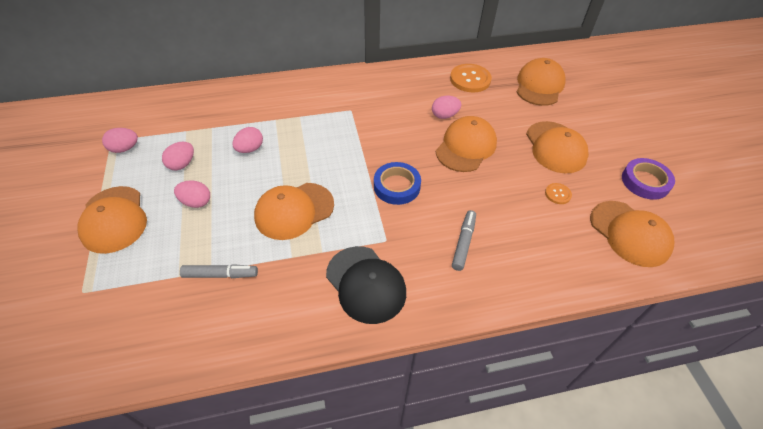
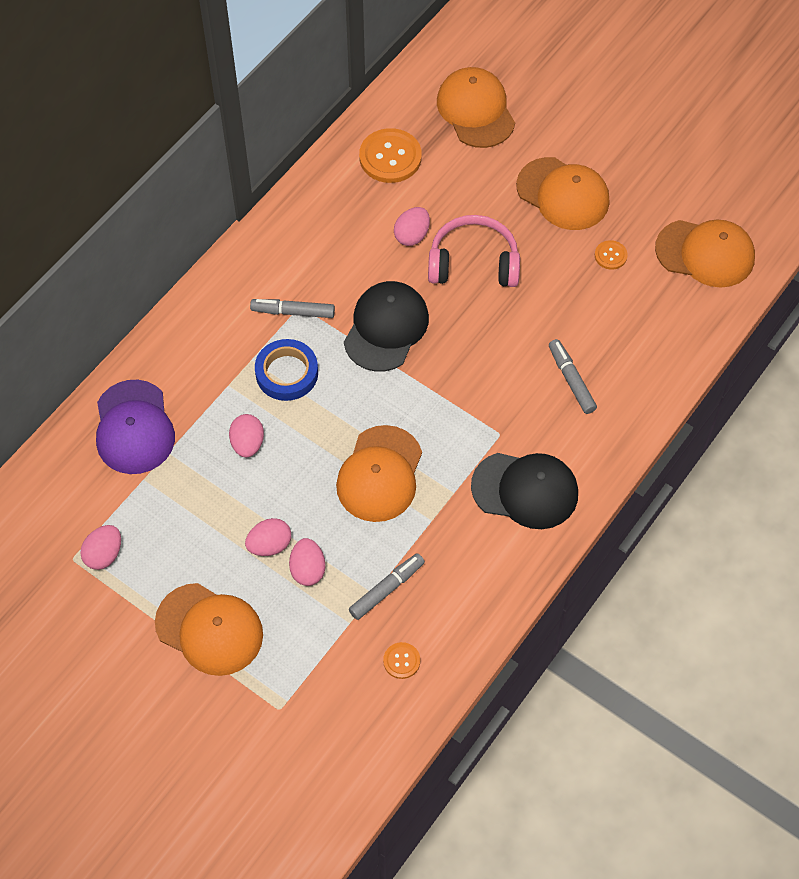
camera: 40 degrees left, 10 degrees up
pink egg [162,142,194,170] -> pink egg moved to [289,538,325,586]
blue tape [374,162,421,205] -> blue tape moved to [255,339,318,401]
orange cap [436,116,497,172] -> pink headphones [428,215,520,287]
purple tape [622,158,675,200] -> none
none -> purple cap [96,380,175,474]
none -> grey marker [250,299,335,318]
none -> black cap [344,281,429,372]
none -> orange button [383,642,420,679]

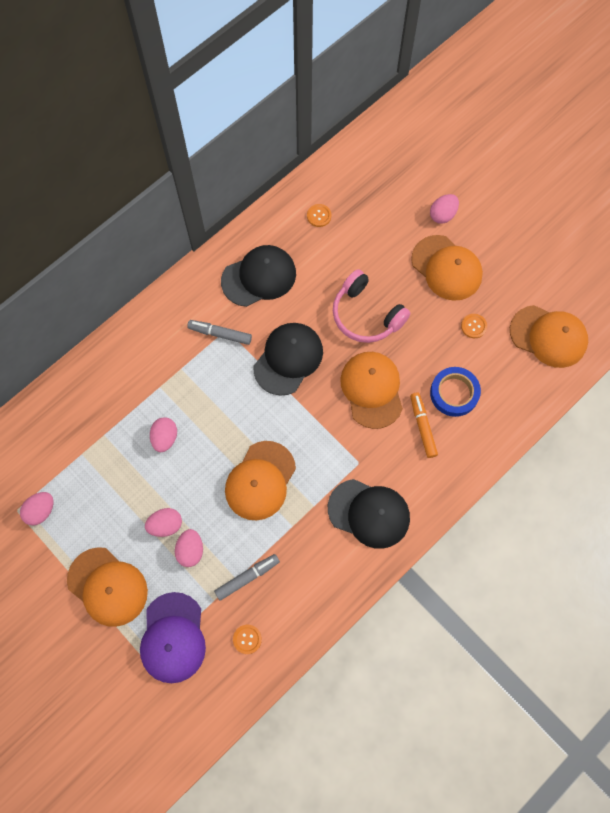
camera: 10 degrees right, 10 degrees up
purple cap [96,380,175,474] -> purple cap moved to [140,592,206,683]
blue tape [255,339,318,401] -> blue tape moved to [430,367,481,417]
orange button [359,128,422,183] -> orange button [307,204,331,227], size x0.51
pink egg [394,207,430,246] -> pink egg moved to [430,194,459,224]
pink headphones [428,215,520,287] -> pink headphones turned 150 degrees counterclockwise [333,269,410,343]
orange cap [437,67,515,148] -> orange cap moved to [340,352,403,429]
grey marker [549,339,597,414] -> orange marker [410,393,438,458]
none -> black cap [221,245,296,307]

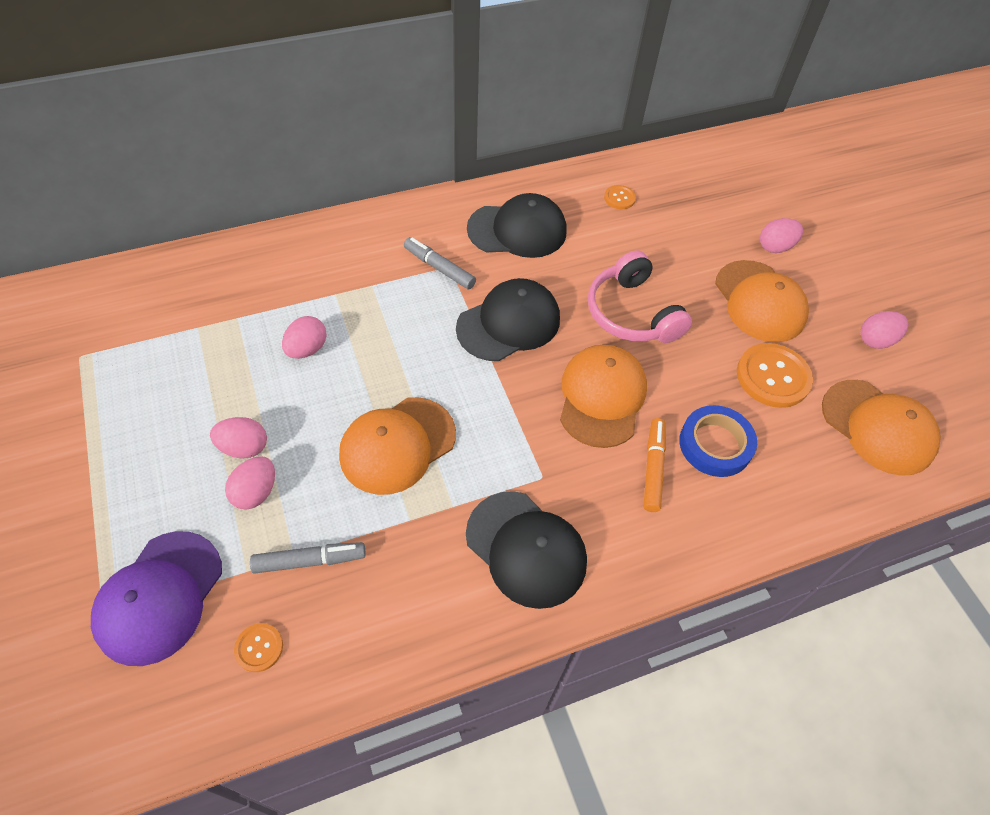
camera: 20 degrees right, 15 degrees down
pink egg [20,492,53,525] -> pink egg moved to [861,311,908,349]
orange cap [67,547,148,627] -> none
orange button [461,314,487,338] -> orange button [737,343,813,408], size x1.98

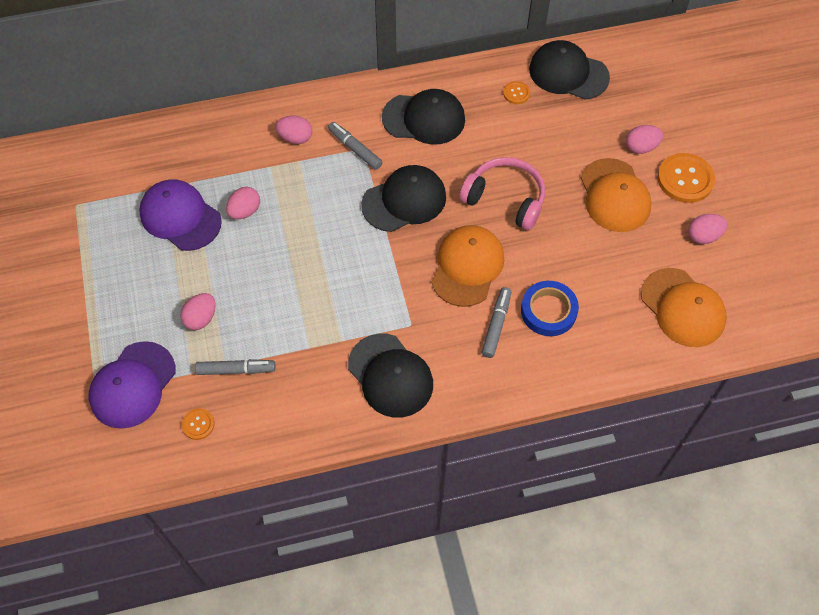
camera: 10 degrees right, 5 degrees up
pink egg [210,417,267,459] -> pink egg moved to [276,115,312,144]
orange cap [339,397,456,495] -> none
pink headphones [588,251,692,343] -> pink headphones turned 135 degrees clockwise [459,157,545,230]
orange marker [644,418,666,512] -> grey marker [482,287,511,358]
orange button [737,343,813,408] -> orange button moved to [657,153,715,203]
none -> purple cap [139,179,222,251]
none -> black cap [529,40,610,100]

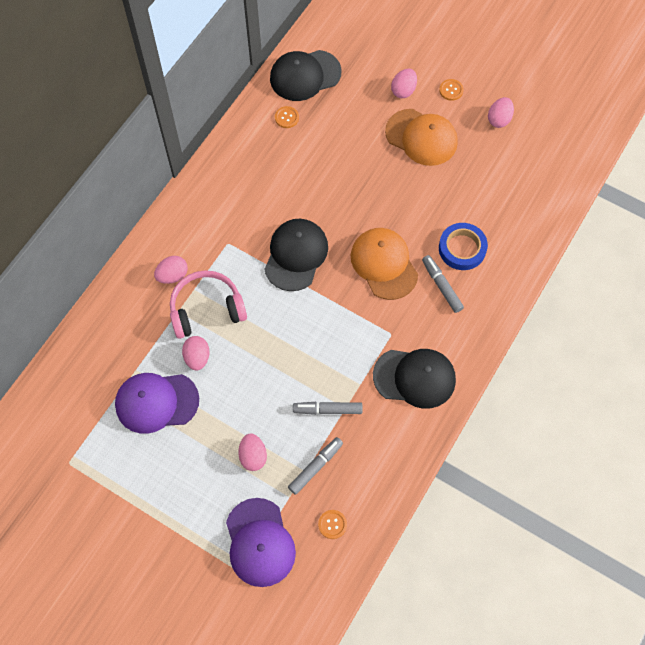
camera: 45 degrees left, 5 degrees up
grey marker [328,122,383,170] -> grey marker moved to [293,402,362,415]
black cap [382,89,465,145] -> none
pink headphones [459,157,545,230] -> pink headphones moved to [170,270,247,339]
orange cap [641,268,727,347] -> none
orange button [657,153,715,203] -> orange button [439,79,464,101], size x0.51

